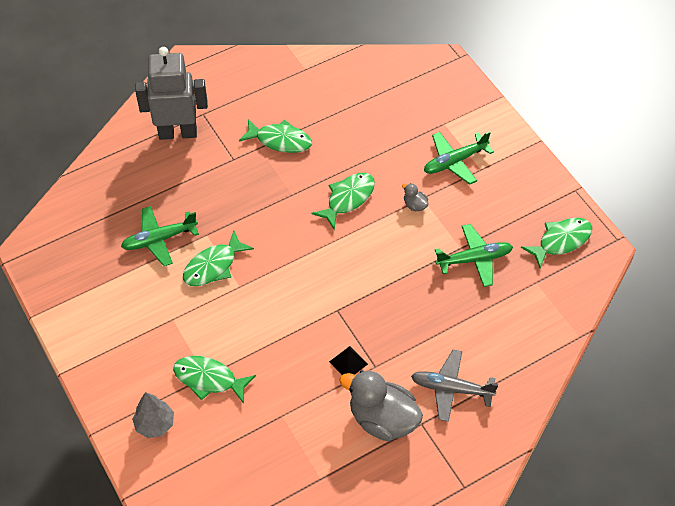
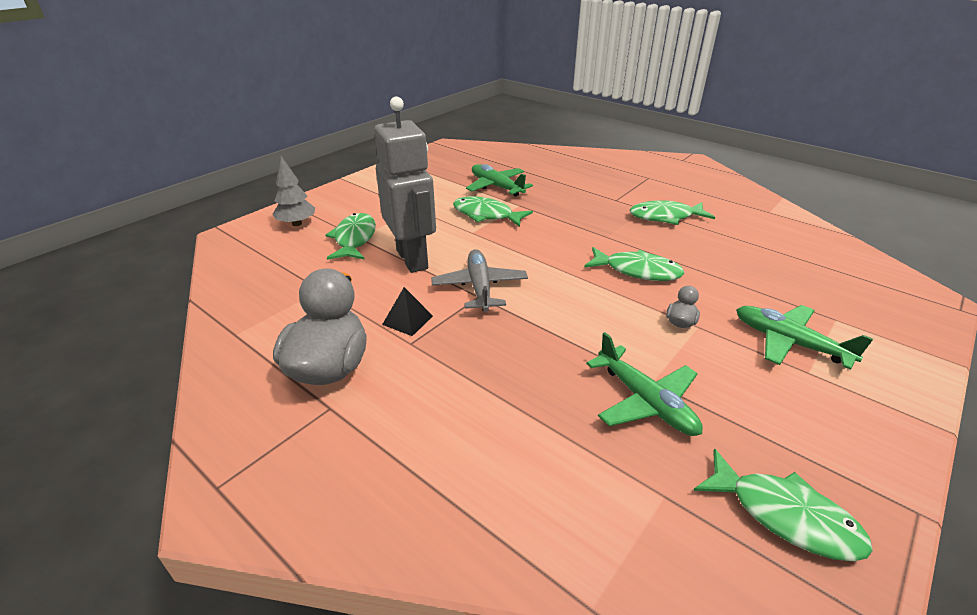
camera: 70 degrees right, 20 degrees down
grey robot [135,47,208,140] -> grey robot moved to [374,97,436,273]
green fish [239,119,312,153] -> green fish turned 90 degrees clockwise [630,200,715,225]
grey plane [411,350,498,422] -> grey plane moved to [431,249,528,312]

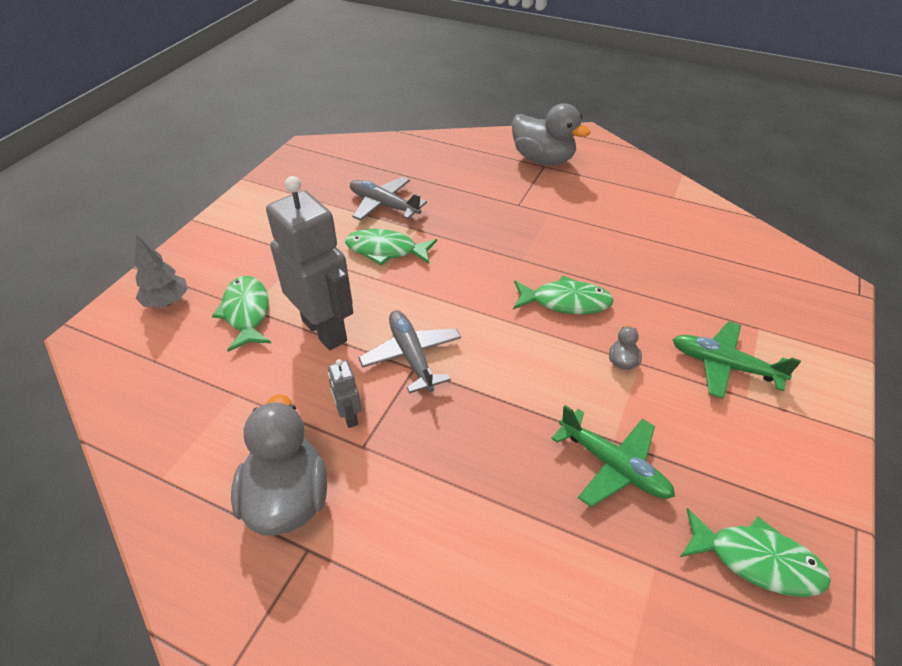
camera: 15 degrees left, 10 degrees up
black pyramid [382,287,433,336] -> grey robot [328,359,362,428]
green plane [466,164,533,197] -> grey plane [350,177,427,221]
green fish [630,200,715,225] -> none
none -> grey duck [512,103,590,165]

